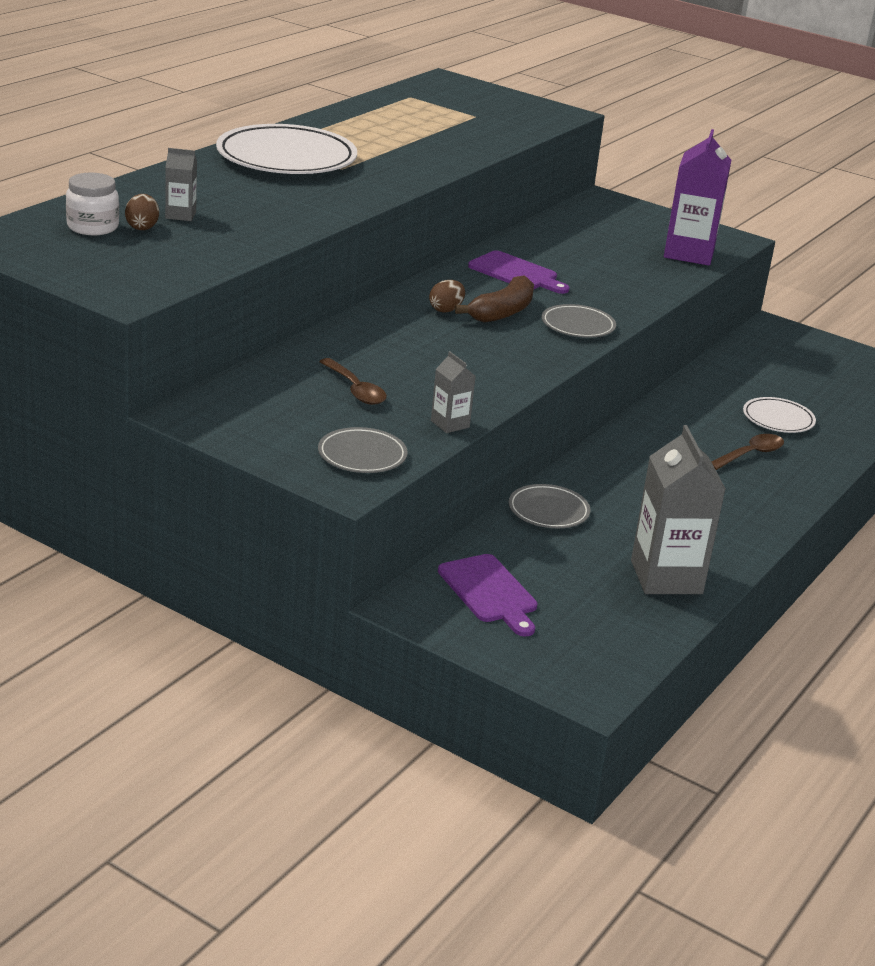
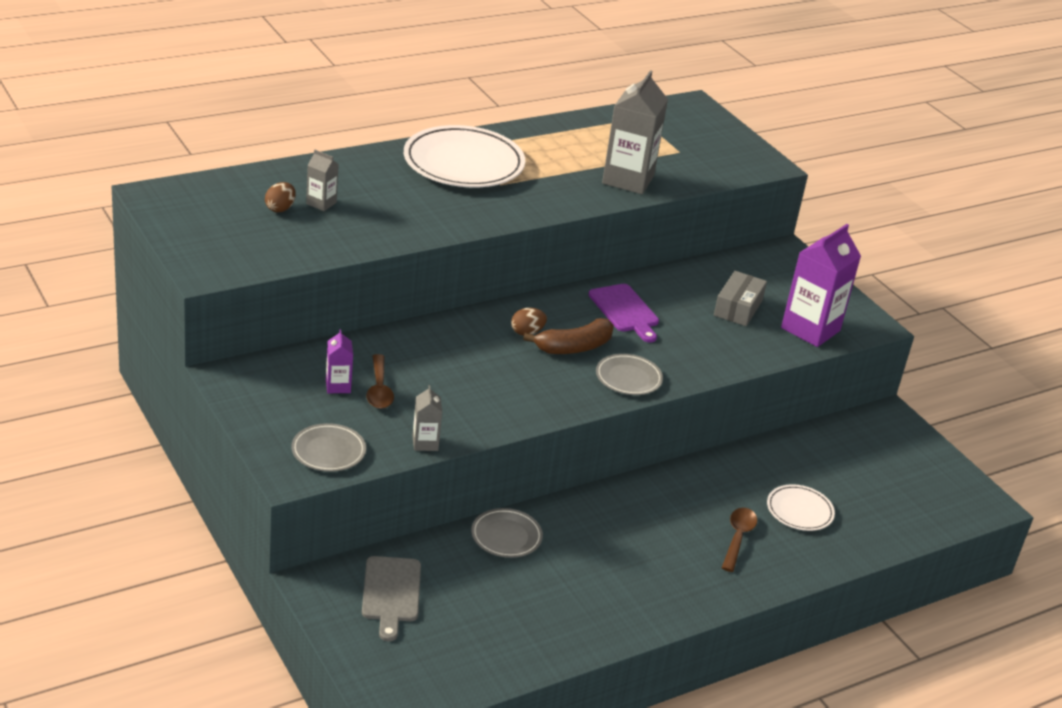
camera: 25 degrees right, 5 degrees up
white jar [66,173,119,235] -> none
purple cutting board [438,554,537,637] -> grey cutting board [362,556,421,641]
grey carton [631,425,726,594] -> grey carton moved to [602,70,668,194]
brown spoon [711,434,784,470] -> brown spoon turned 60 degrees counterclockwise [722,508,757,572]
none -> purple carton [326,329,353,393]
none -> grey box [714,271,767,326]

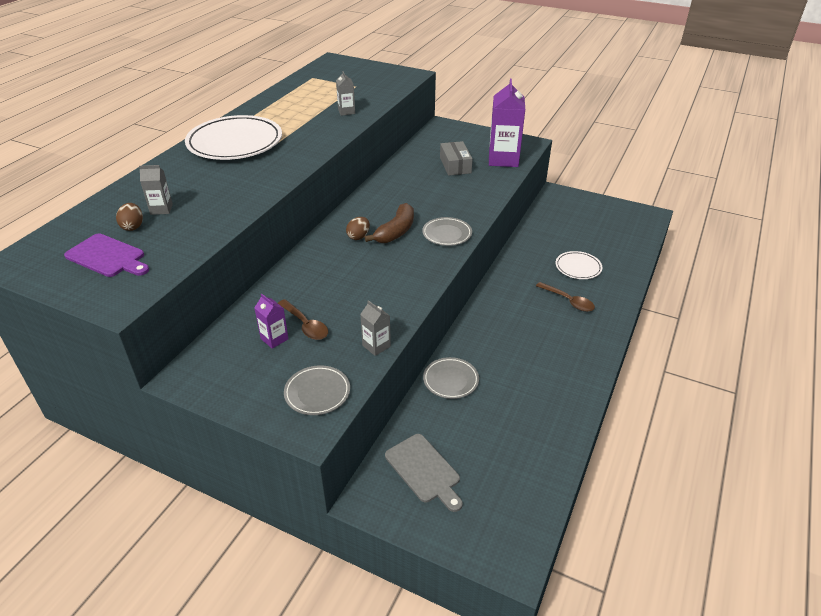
camera: 30 degrees left, 5 degrees up
purple cutting board [588,284,659,343] -> purple cutting board moved to [64,233,149,277]
grey carton [602,70,668,194] -> grey carton [336,71,355,116], size x0.48
brown spoon [722,508,757,572] -> brown spoon turned 150 degrees clockwise [536,282,595,312]

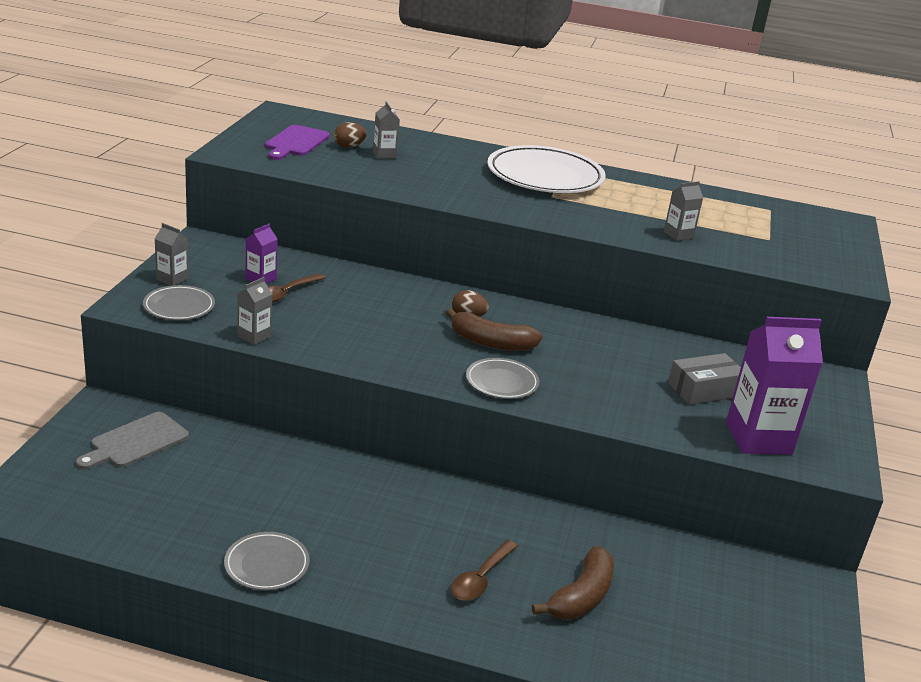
camera: 75 degrees right, 10 degrees down
grey plate [423,357,479,399] -> grey plate moved to [224,532,310,590]
white plate [556,251,603,279] -> brown banana [532,546,614,620]
none -> grey carton [155,223,189,286]

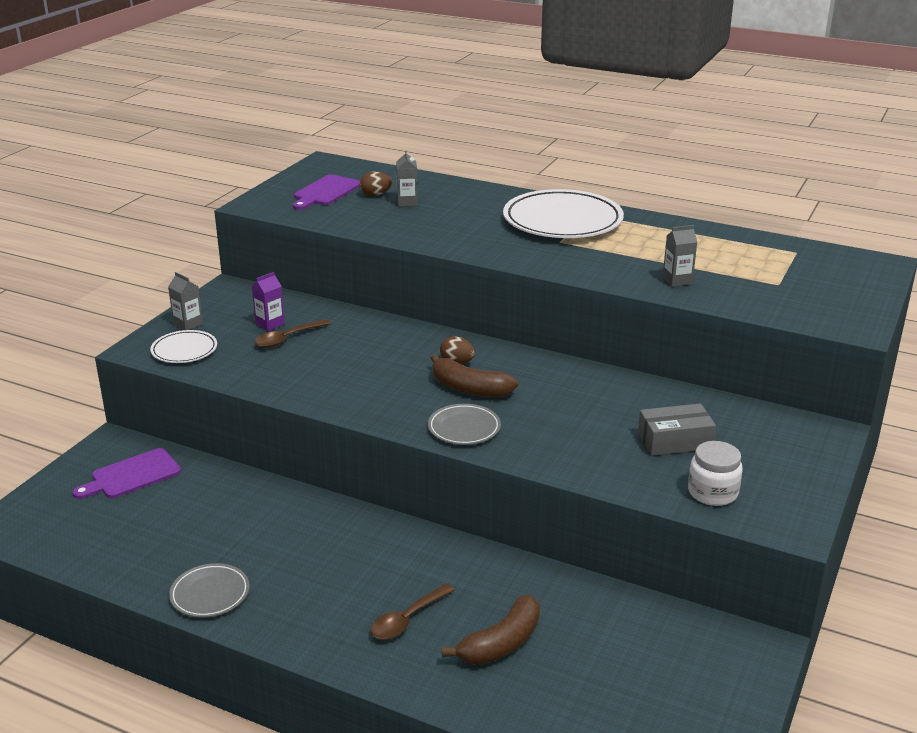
camera: 15 degrees right, 0 degrees up
grey cutting board [76,412,189,470] -> purple cutting board [73,448,181,499]
grey plate [143,285,215,320] -> white plate [150,330,217,363]
grey carton [237,277,272,345] -> none
purple carton [726,317,823,455] -> white jar [688,441,743,506]

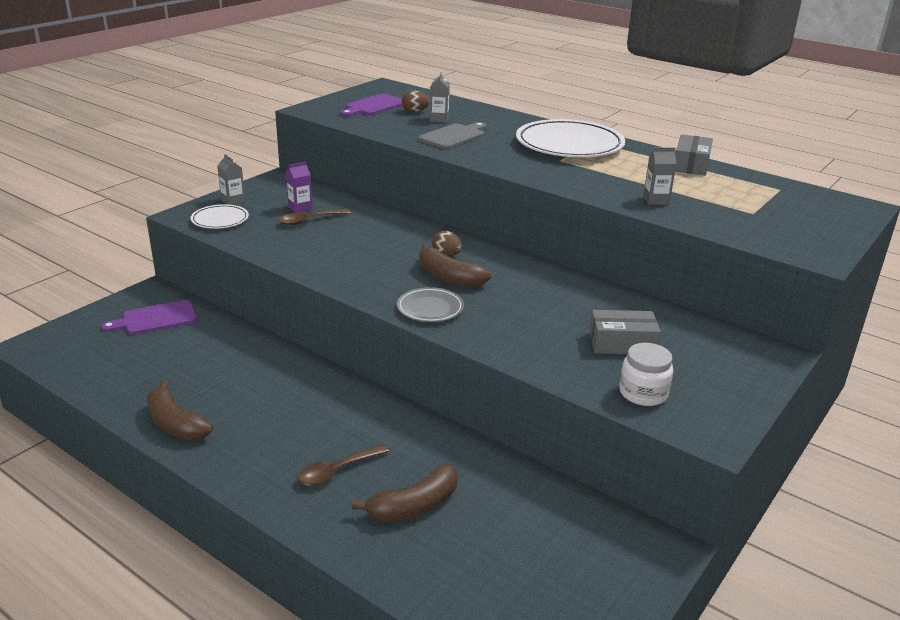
camera: 10 degrees right, 0 degrees up
grey plate [169,563,250,617] -> brown banana [147,380,213,440]
none -> grey cutting board [418,122,486,149]
none -> grey box [675,134,713,176]

